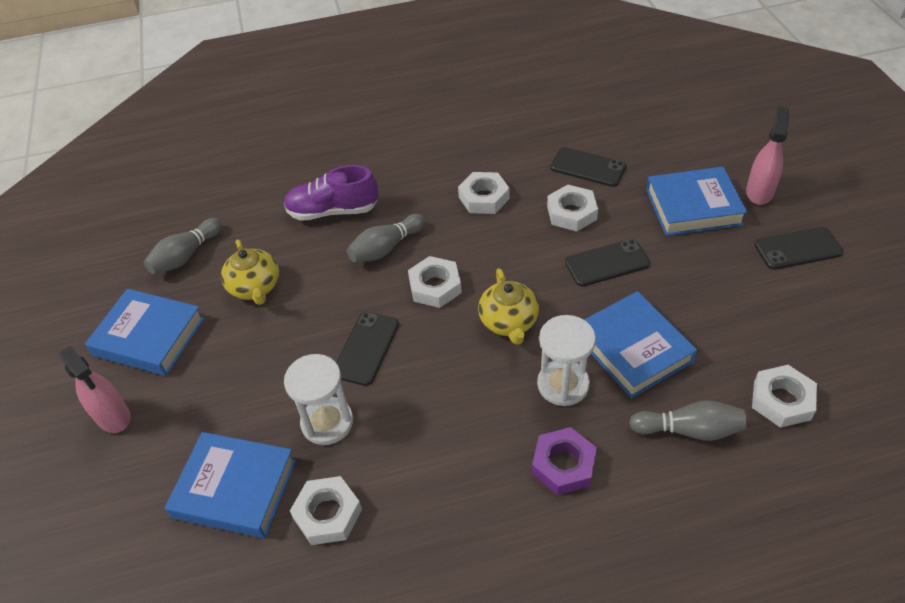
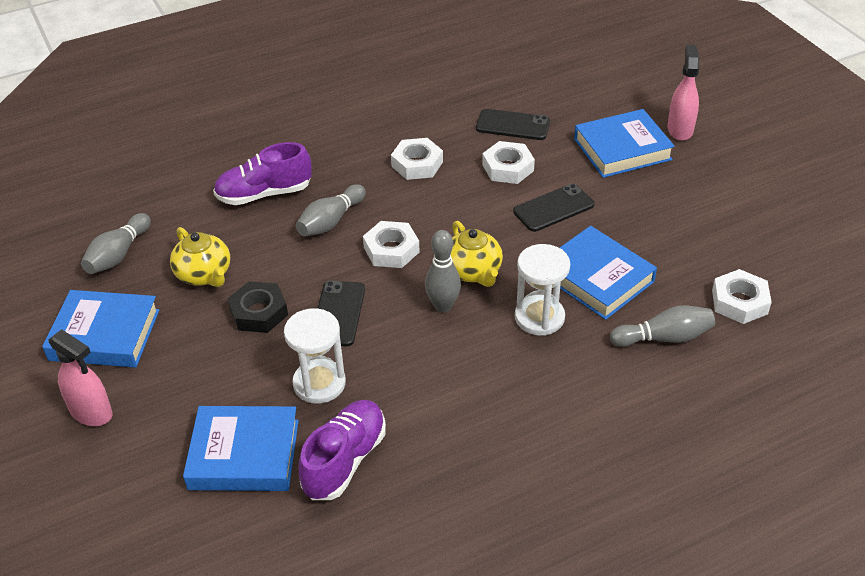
camera: 15 degrees left, 5 degrees down
white nut [290,476,362,545] -> purple shoe [298,400,386,500]
purple nut [532,427,597,495] -> none
black phone [754,227,843,270] -> none
none -> black nut [228,281,288,333]
none -> grey bowling pin [425,230,461,312]

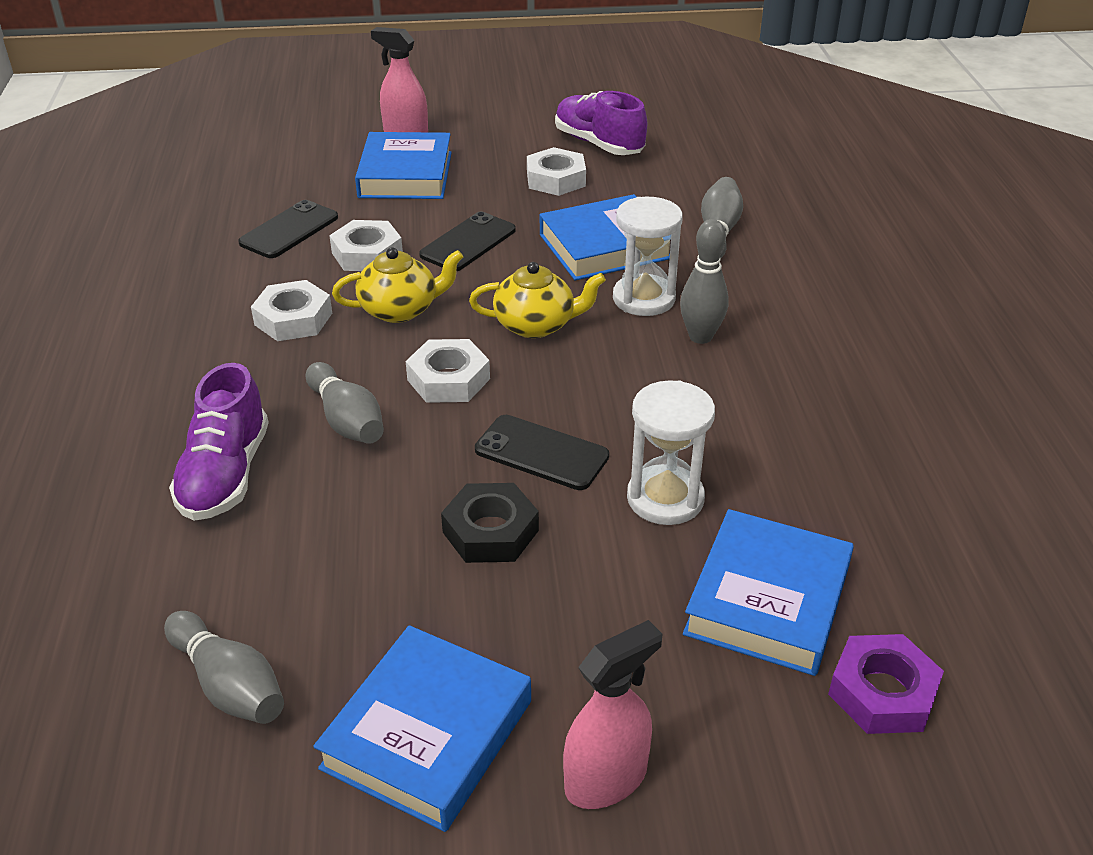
camera: 70 degrees left, 5 degrees down
yellow teapot [170,227,230,287] -> yellow teapot moved to [332,247,463,323]
purple shoe [298,400,386,500] -> purple shoe moved to [555,91,647,155]
grey bowling pin [425,230,461,312] -> grey bowling pin moved to [680,219,729,344]
black phone [513,184,594,232] -> black phone turned 45 degrees clockwise [419,212,516,271]
white nut [712,269,772,324] -> white nut moved to [527,147,586,196]
none -> purple nut [828,634,944,734]

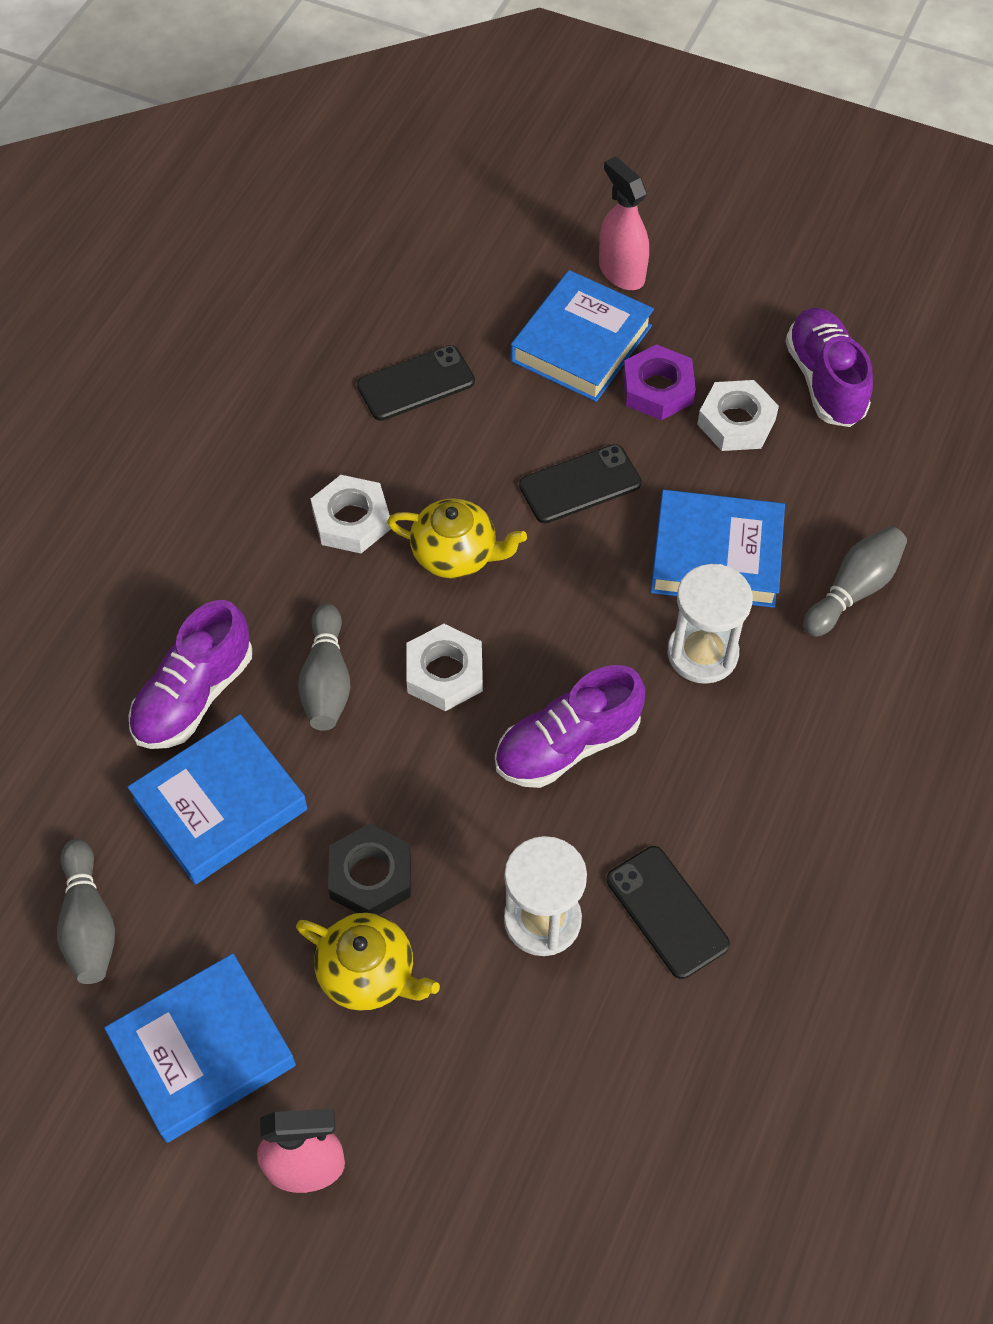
camera: 30 degrees right, 20 degrees up
white nut [329,220,403,271] -> none
yellow teapot [469,262,606,338] -> yellow teapot moved to [296,913,440,1011]
black phone [475,415,609,490] -> black phone moved to [607,846,730,979]
grey bowling pin [680,219,729,344] -> none
blue book [683,509,854,676] -> blue book moved to [127,714,308,884]
purple nut [828,634,944,734] -> purple nut moved to [623,344,696,420]
none -> purple shoe [495,665,646,788]

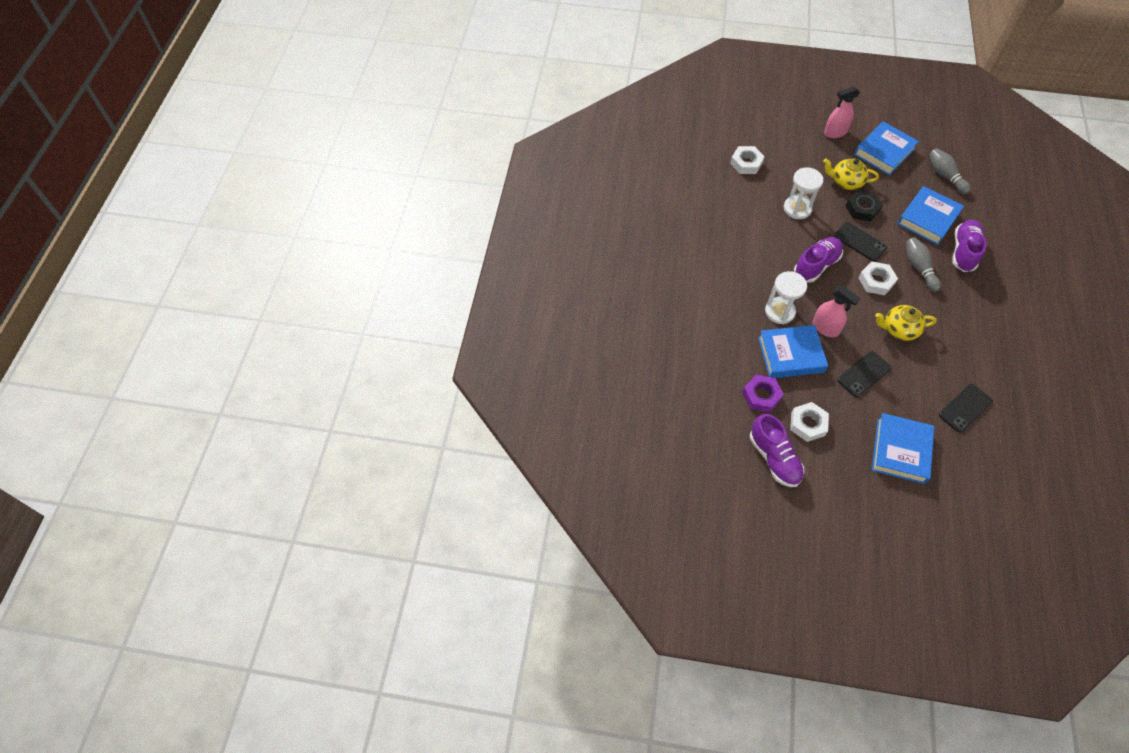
camera: 165 degrees right, 0 degrees up
white nut [311,475,391,553] -> white nut moved to [730,146,765,174]
pink spray bottle [599,156,649,290] -> pink spray bottle moved to [813,286,861,337]
black phone [607,846,730,979] -> black phone moved to [834,222,887,261]
purple nut [623,344,696,420] -> purple nut moved to [742,375,784,413]
grey bowling pin [803,526,907,637] -> none

